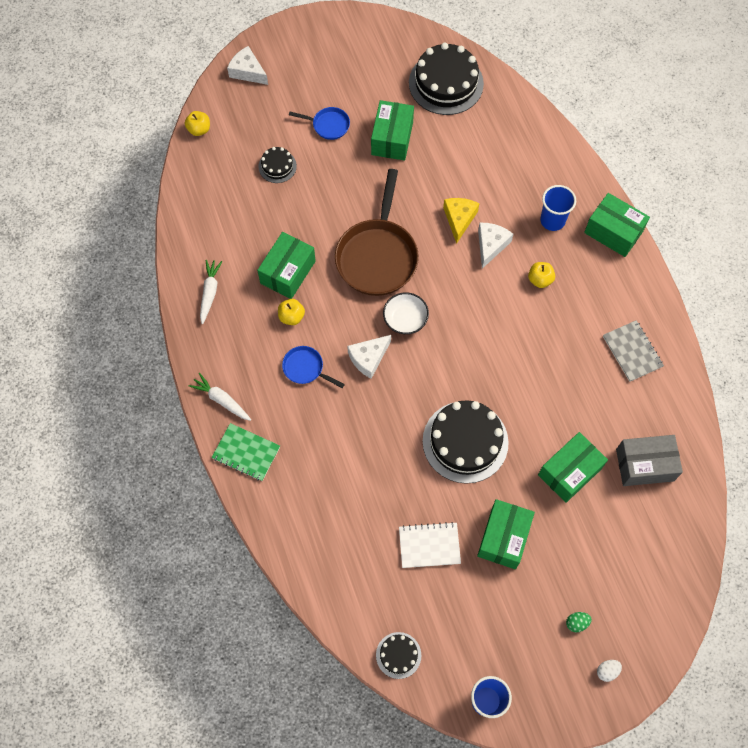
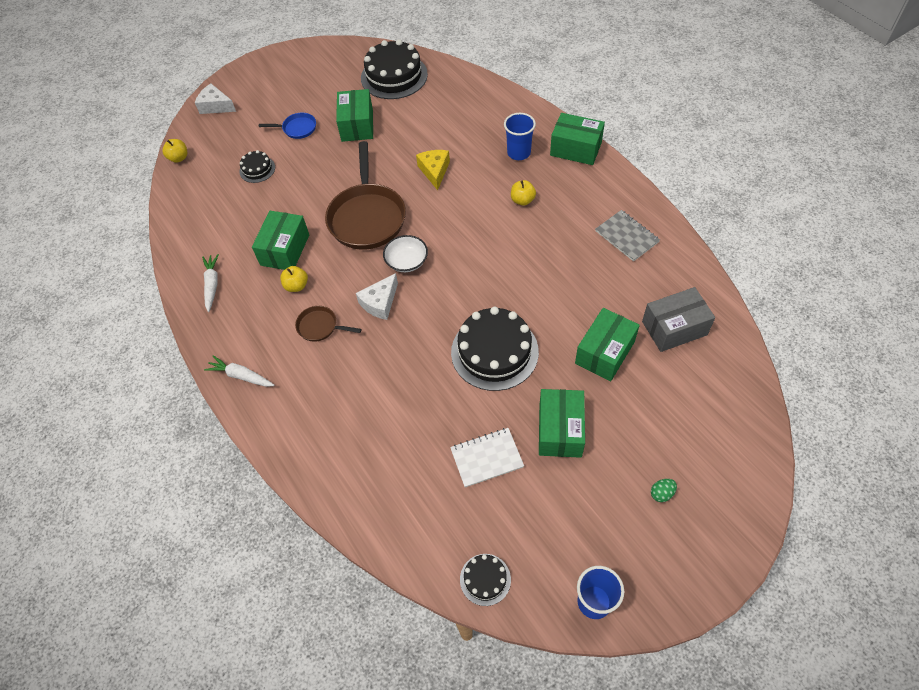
camera: 10 degrees left, 10 degrees down
green notebook [211,423,280,481] -> none
blue pan [282,346,345,388] -> brown pan [295,306,362,342]
white cheese [478,223,513,269] -> none
white egg [597,660,622,682] -> none

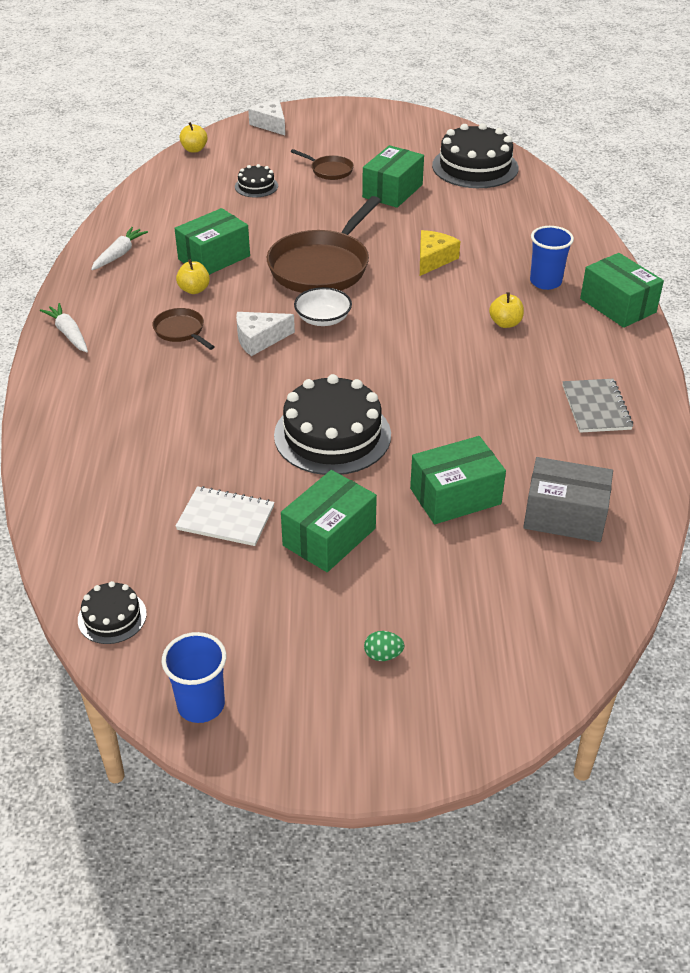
camera: 30 degrees right, 15 degrees down
blue pan [259,113,316,139] -> brown pan [291,149,354,180]

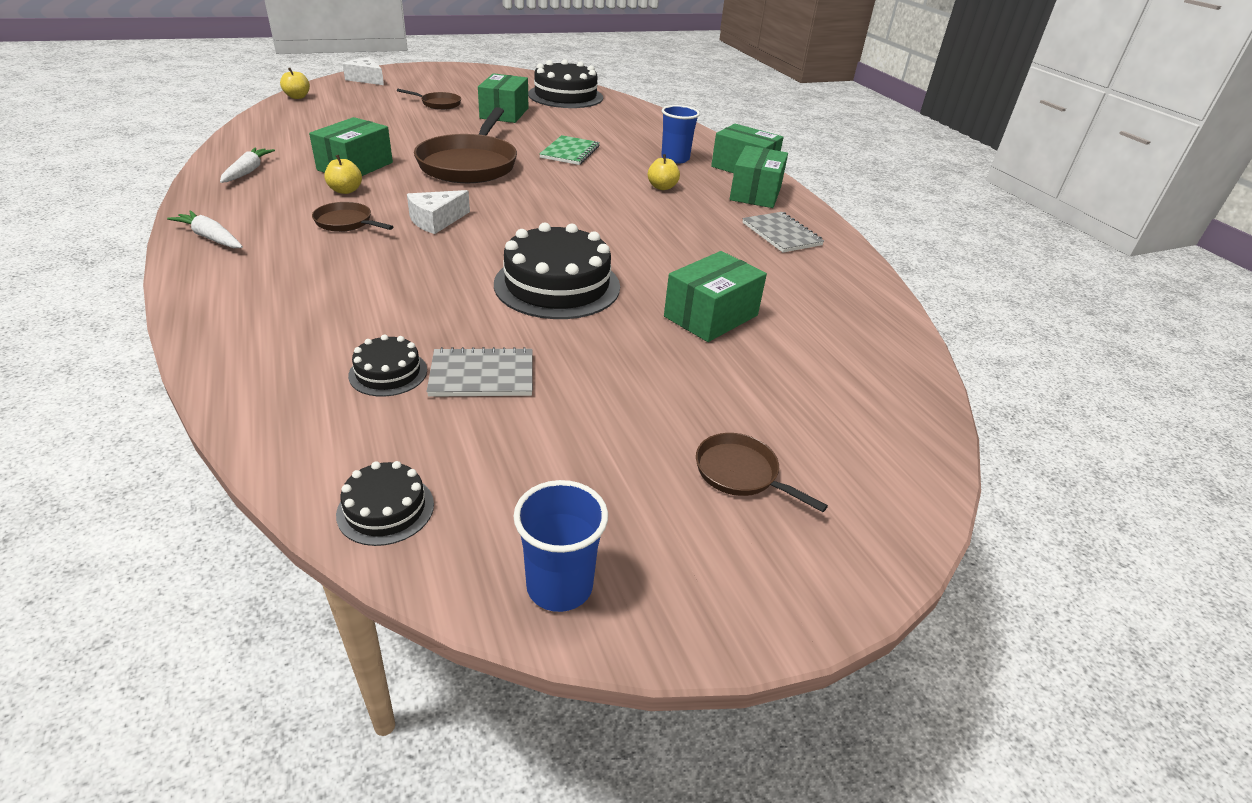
camera: 25 degrees left, 5 degrees down
white notebook [176,486,275,546] -> grey notebook [427,347,533,397]
black cake [235,164,278,197] -> black cake moved to [348,334,427,397]
green box [281,470,377,572] -> green box moved to [730,145,788,208]
white bowl [294,287,352,326] -> none
green egg [364,631,404,661] -> brown pan [696,433,828,512]
yellow cheese [420,230,460,276] -> green notebook [539,135,600,165]
grey box [523,457,613,542] -> none

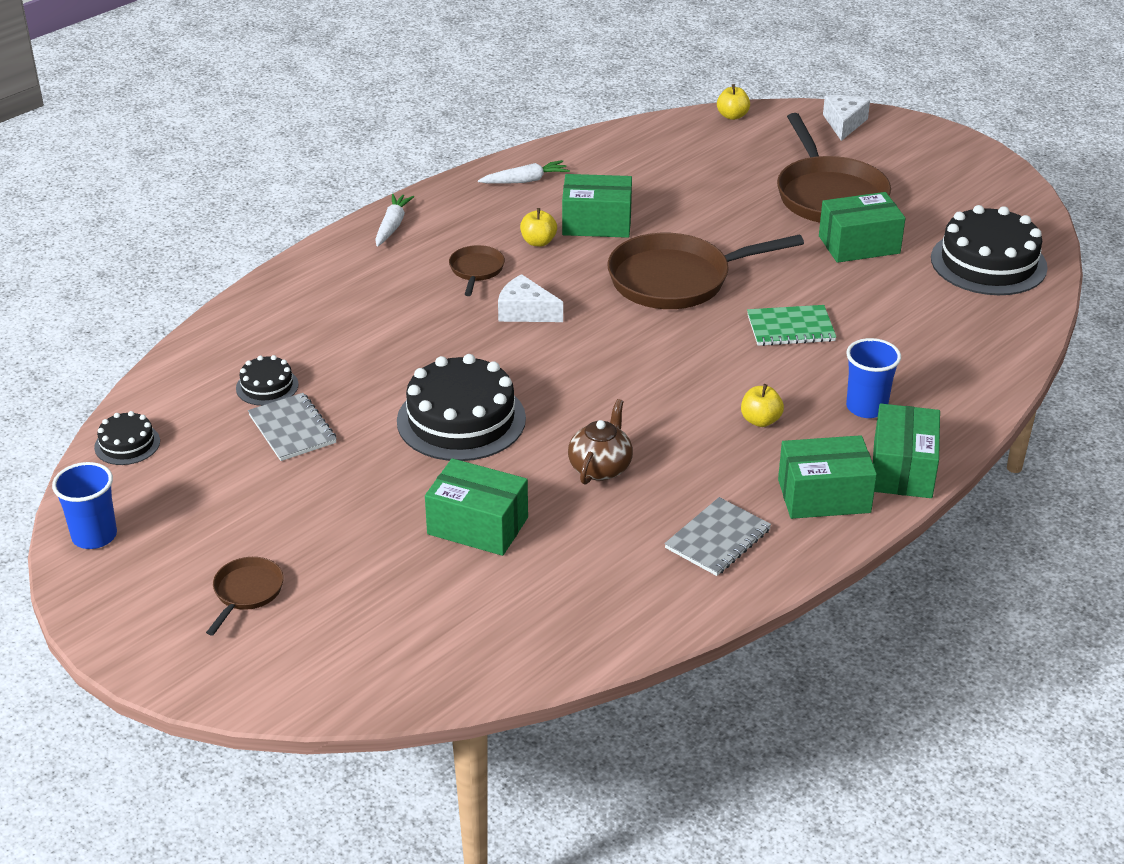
camera: 70 degrees right, 0 degrees up
brown pan [397,89,461,110] -> brown pan [777,113,891,223], size x2.13
none -> brown teapot [568,399,633,485]

